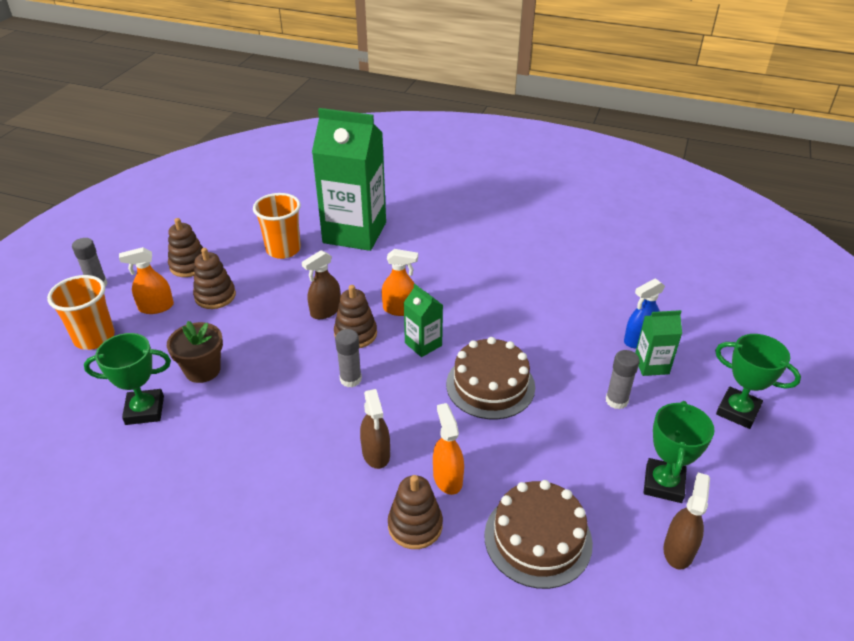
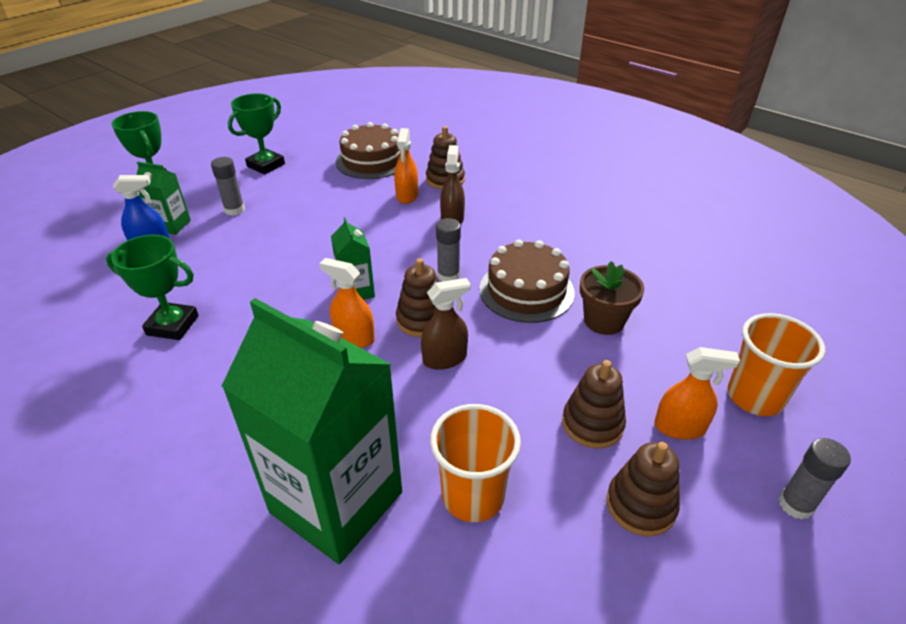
camera: 160 degrees left, 0 degrees up
green trophy [84,333,171,425] -> green trophy moved to [106,235,199,340]
brown cake [446,337,535,419] -> brown cake moved to [479,240,575,323]
brown spray bottle [663,472,710,570] -> none

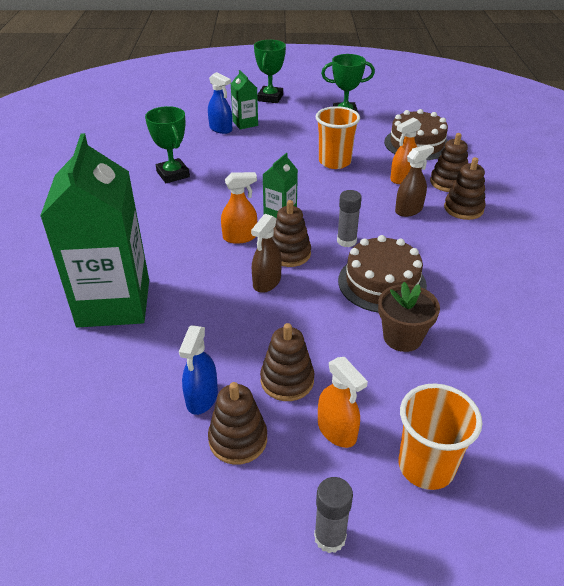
camera: 50 degrees right, 0 degrees up
grey glue stick [211,157,245,216] -> none
orange spray bottle [319,258,375,348] -> orange spray bottle turned 90 degrees clockwise [221,172,257,244]
brown spray bottle [421,278,471,370] -> brown spray bottle turned 90 degrees clockwise [251,214,282,293]
orange cup [430,404,521,522] -> orange cup moved to [316,106,360,169]
none -> blue spray bottle [179,325,218,415]
none -> brown stacking toy [444,157,486,220]

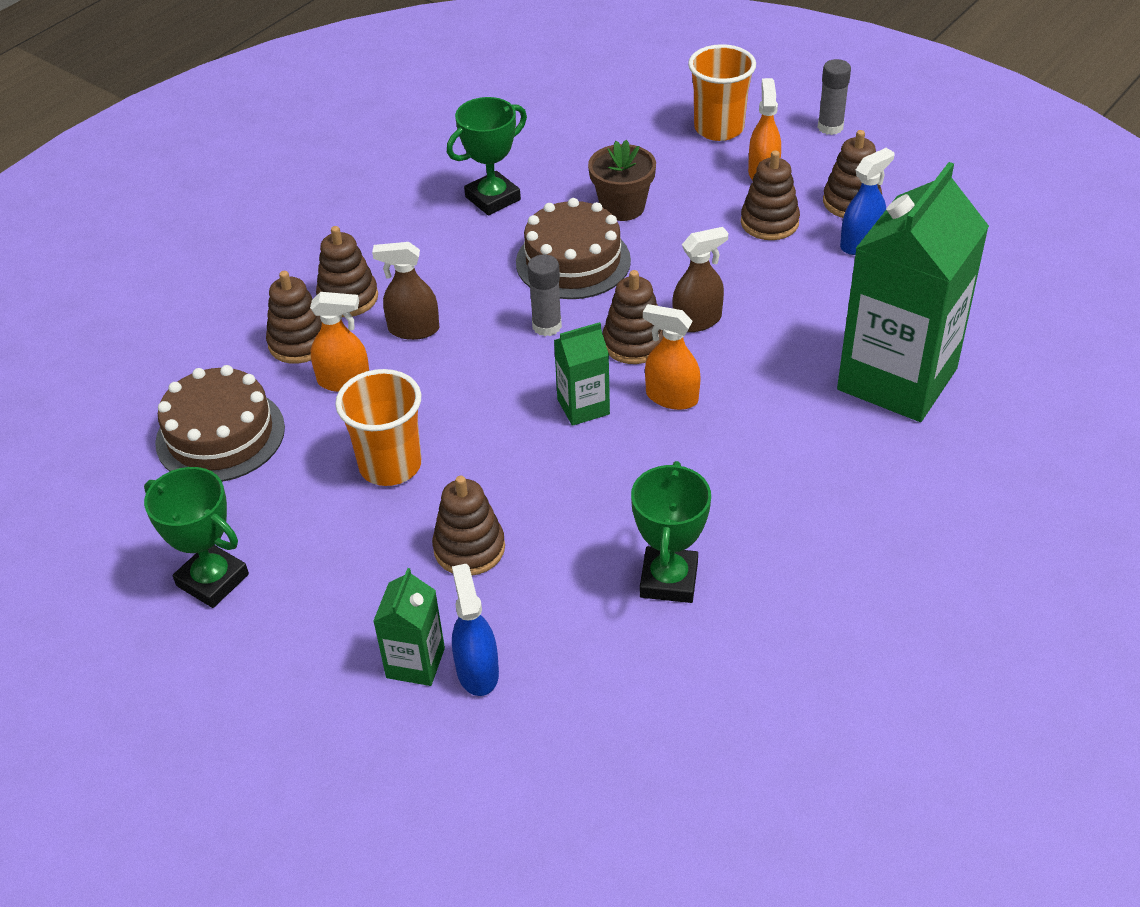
camera: 140 degrees left, 5 degrees up
green trophy [254,40,286,103] -> green trophy moved to [447,97,527,215]
none -> brown stacking toy [432,476,505,575]

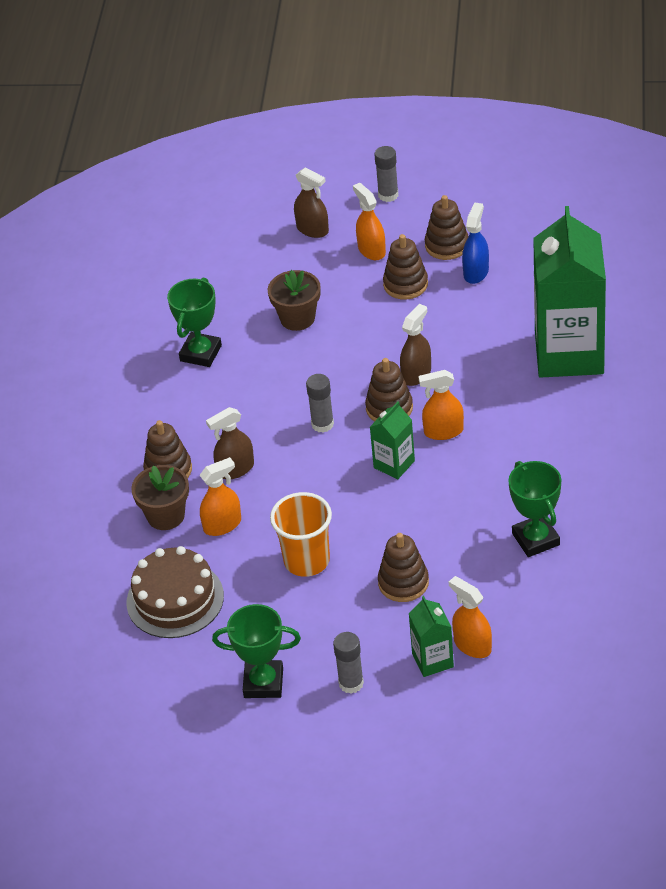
camera: 30 degrees left, 0 degrees up
brown stacking toy [266,271,322,364] -> brown flower pot [131,465,189,530]
blue spray bottle [452,564,499,696] -> orange spray bottle [449,576,492,658]
brown cake [516,198,631,299] -> none
orange cup [688,44,756,141] -> brown spray bottle [294,168,329,238]
none -> grey glue stick [333,632,364,694]

